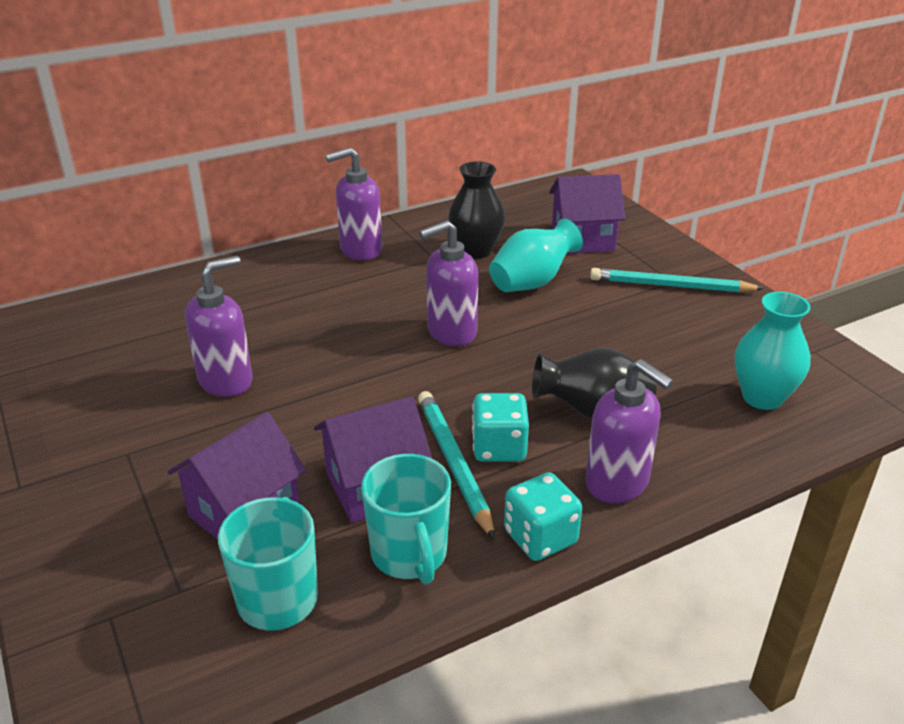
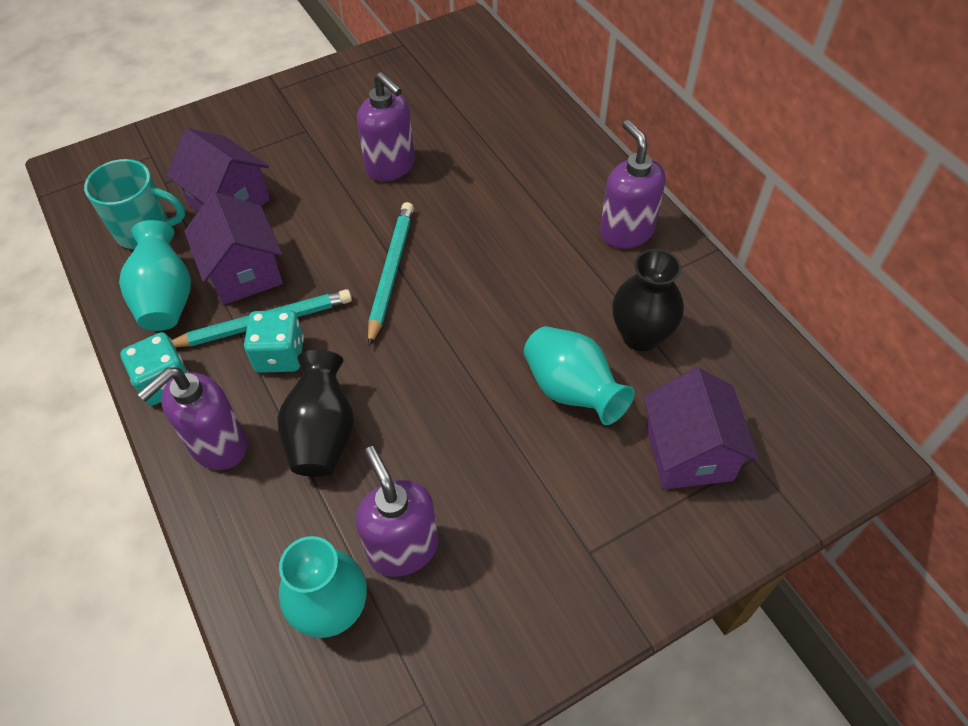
camera: 90 degrees right, 20 degrees up
turquoise mug [361,454,451,584] -> turquoise vase [119,220,191,331]
purple soap dispenser [419,220,478,346] -> purple soap dispenser moved to [356,446,438,577]
turquoise pencil [590,268,764,293] -> turquoise pencil moved to [368,202,414,346]

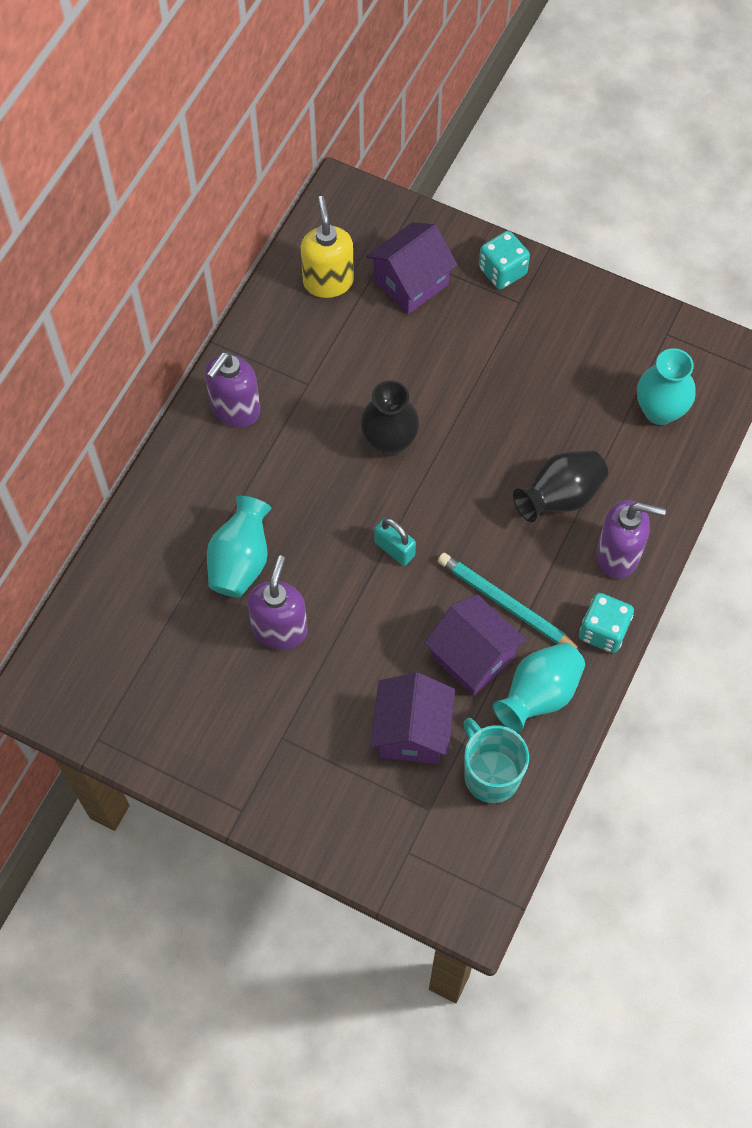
camera: 125 degrees left, 10 degrees up
purple house [184,192,283,305] -> purple house turned 75 degrees counterclockwise [424,594,526,696]
turquoise dice [244,310,304,373] -> turquoise dice moved to [479,231,530,289]
purple soap dispenser [356,446,438,577] -> none
turquoise pencil [368,202,414,346] -> turquoise padlock [374,518,416,566]
turquoise vase [524,326,635,425] -> turquoise vase moved to [207,495,272,598]
black vase [612,249,684,351] -> black vase moved to [360,380,420,456]
none -> yellow soap dispenser [301,196,354,298]

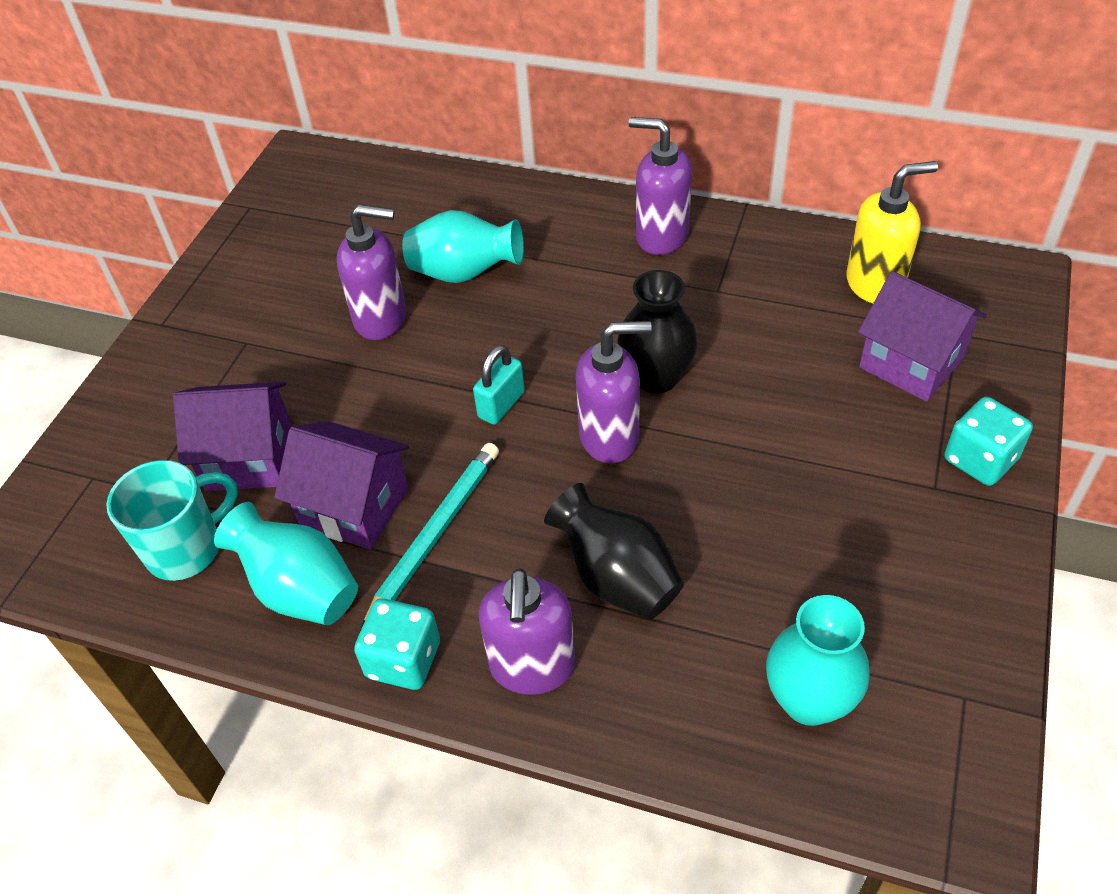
camera: 85 degrees right, 15 degrees down
purple house [424,594,526,696] -> purple house turned 75 degrees clockwise [274,421,409,550]
none -> purple soap dispenser [576,321,652,464]

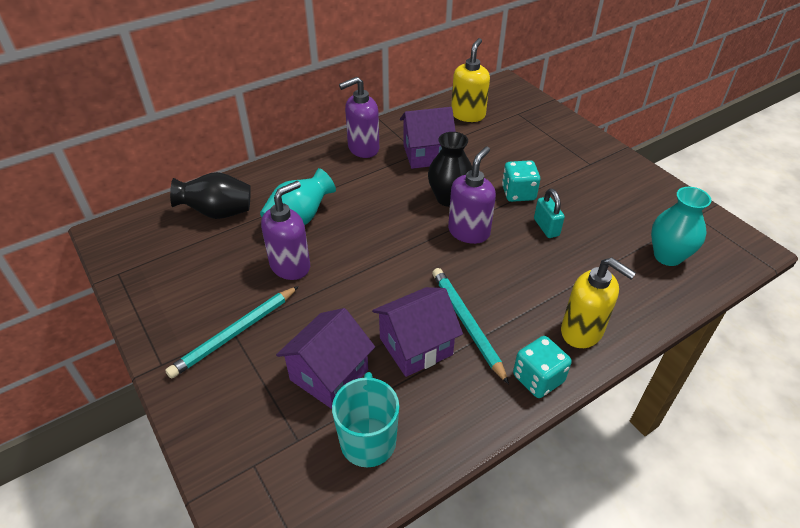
camera: 55 degrees left, 5 degrees down
turquoise vase [214,502,358,625] -> none
turquoise padlock [473,345,525,425] -> turquoise padlock moved to [534,189,565,238]
purple soap dispenser [479,568,576,695] -> yellow soap dispenser [561,257,636,348]
black vase [544,483,684,620] -> black vase moved to [170,172,251,219]
purple house [858,271,987,402] -> purple house moved to [400,107,456,169]
turquoise dice [944,397,1033,486] -> turquoise dice moved to [502,160,540,202]
none -> turquoise pencil [165,286,299,379]

